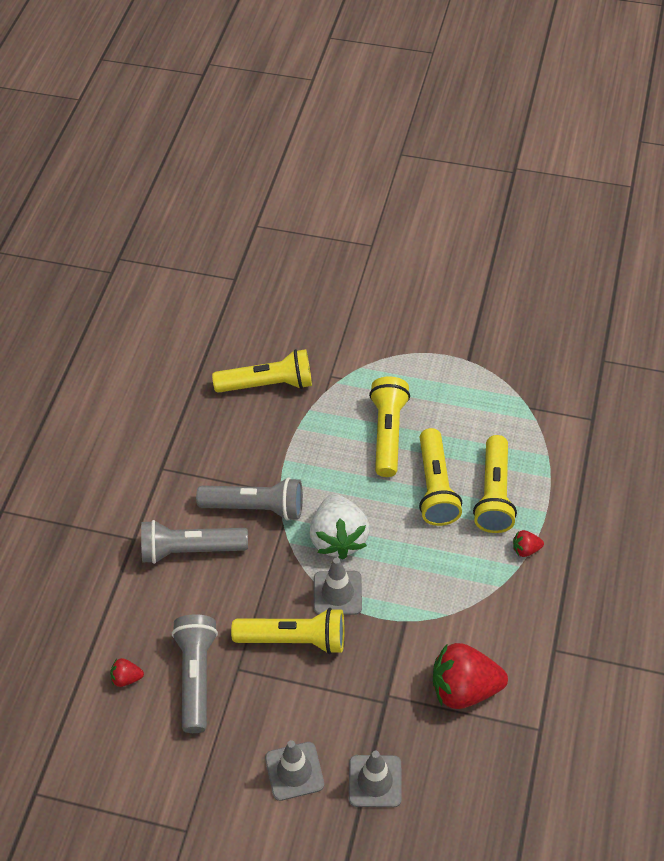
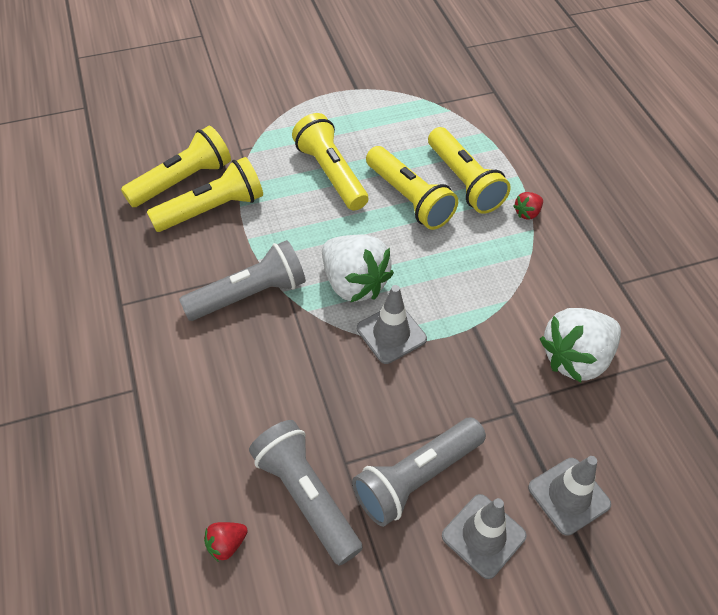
camera: 35 degrees left, 0 degrees up
grey flashlight [141,520,248,564] -> grey flashlight moved to [352,417,486,527]
yellow flashlight [231,608,344,654] -> yellow flashlight moved to [147,157,263,232]
red strawberry [433,643,508,709] -> white strawberry [540,308,621,382]

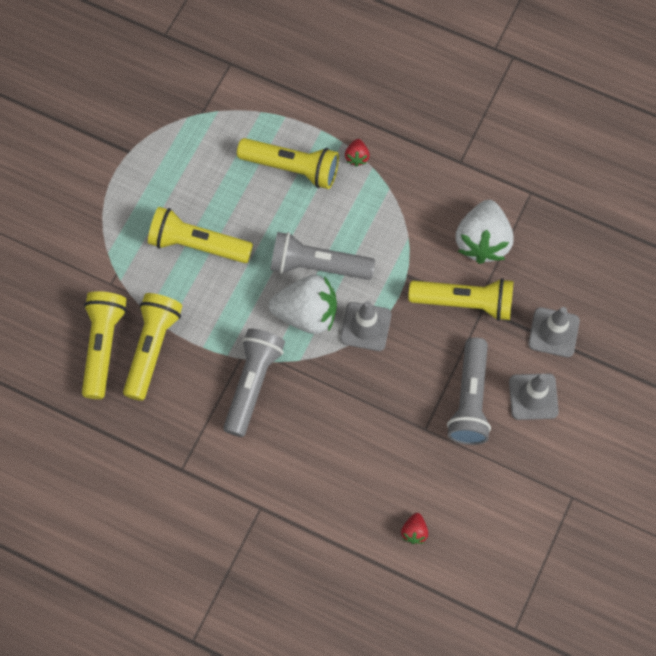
camera: 45 degrees left, 15 degrees up
grey flashlight [249,420,363,566] -> grey flashlight moved to [270,232,375,280]
yellow flashlight [366,146,458,230] -> yellow flashlight moved to [408,278,514,321]

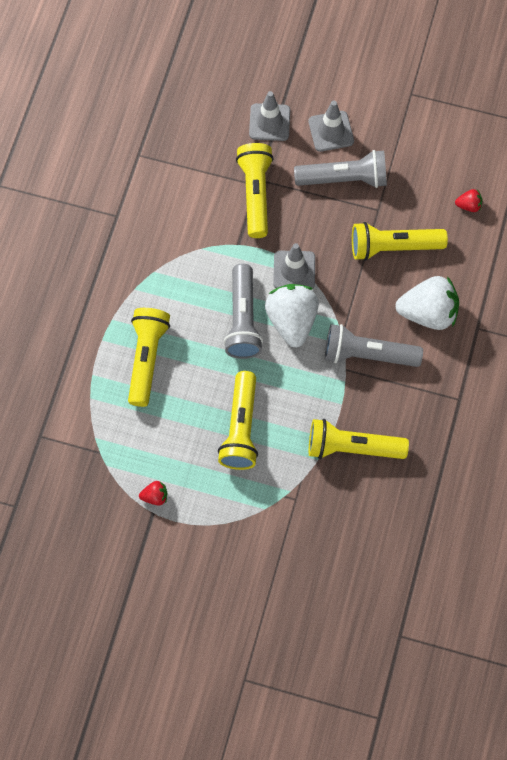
camera: 100 degrees left, 0 degrees up
yellow flashlight [82,291,127,399] -> yellow flashlight moved to [352,222,448,261]
red strawberry [345,139,370,167] -> red strawberry moved to [139,481,167,506]
white strawberry [456,200,514,264] -> white strawberry moved to [396,276,459,330]

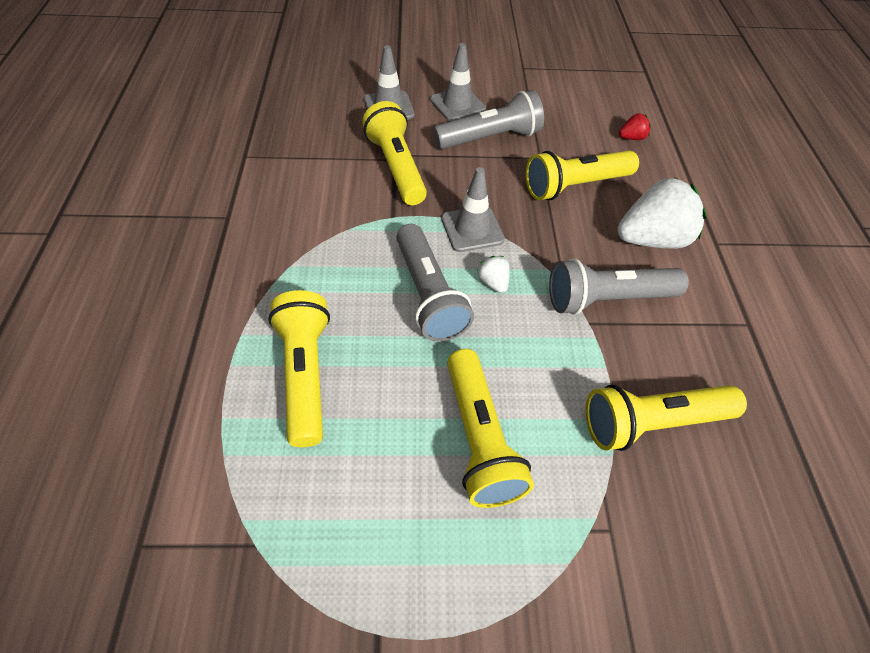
camera: 20 degrees left, 15 degrees down
red strawberry [139,481,167,506] -> none
white strawberry [265,284,319,348] -> white strawberry [477,256,510,293], size x0.44

